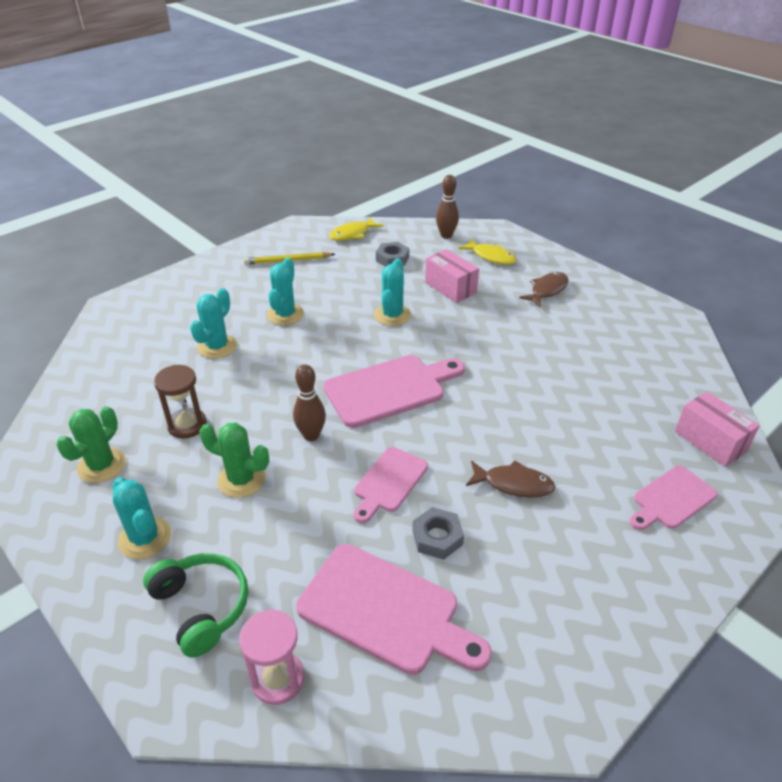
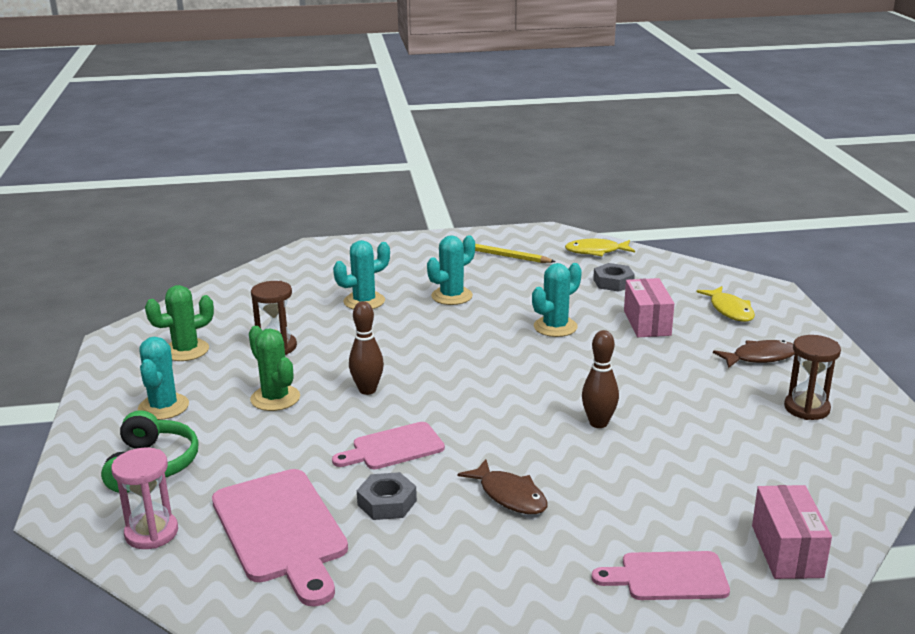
camera: 35 degrees right, 15 degrees down
pink cutting board [323,355,465,428] -> none
brown bowling pin [436,175,459,239] -> brown bowling pin moved to [582,330,619,428]
none -> brown hourglass [784,335,841,420]

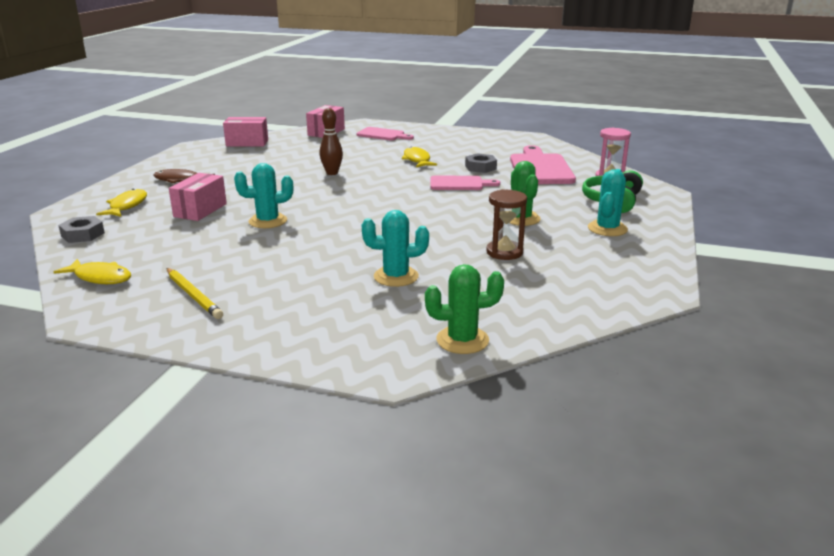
camera: 155 degrees left, 0 degrees up
green cactus [145,285,214,361] -> green cactus moved to [425,264,504,354]
brown bowling pin [349,301,384,395] -> none
turquoise cactus [427,235,475,305] -> none
brown fish [457,459,548,514] -> yellow fish [401,147,437,167]
grey nut [593,263,635,292] -> grey nut moved to [58,216,105,243]
brown hourglass [784,335,841,420] -> none
none -> pink box [223,117,268,146]

